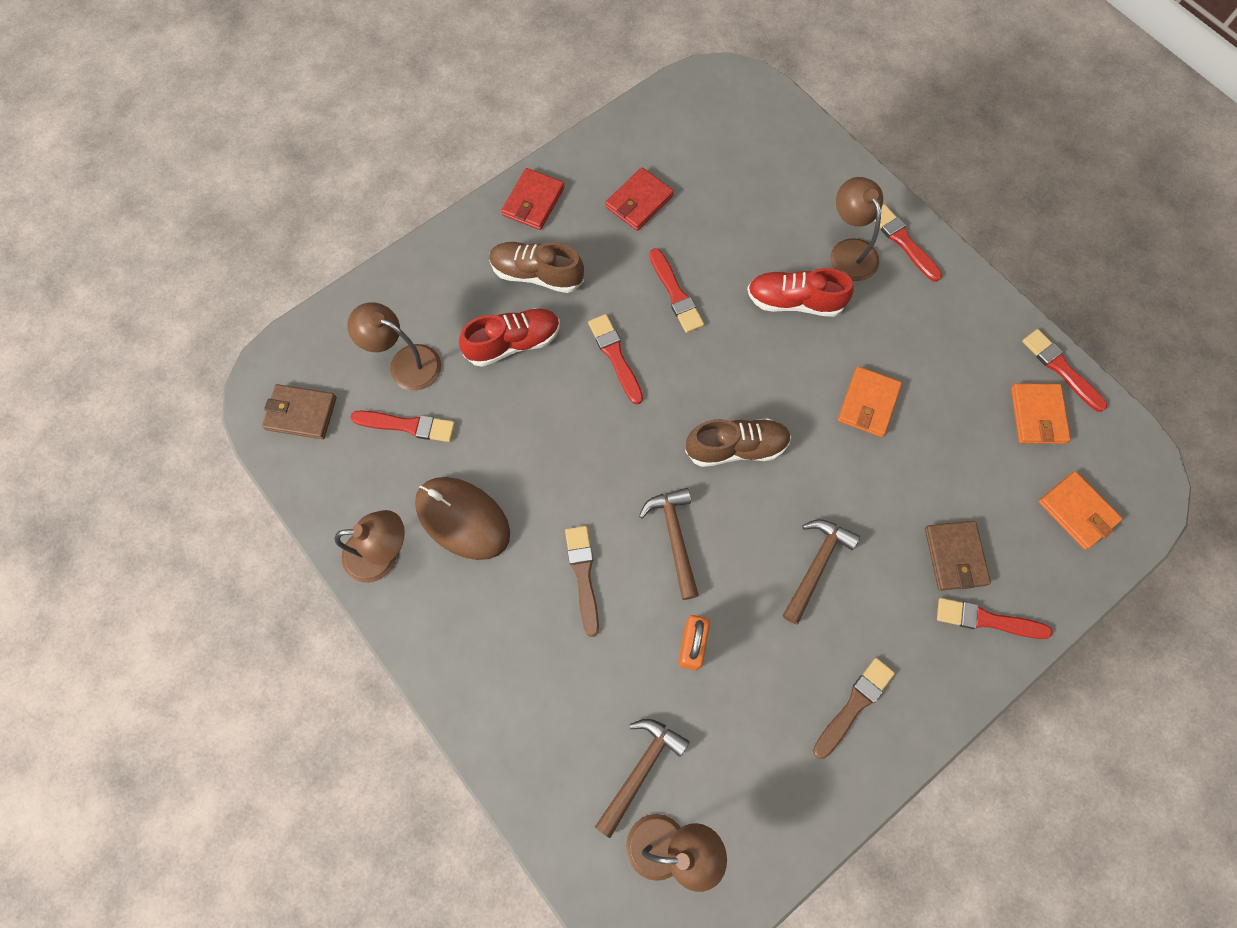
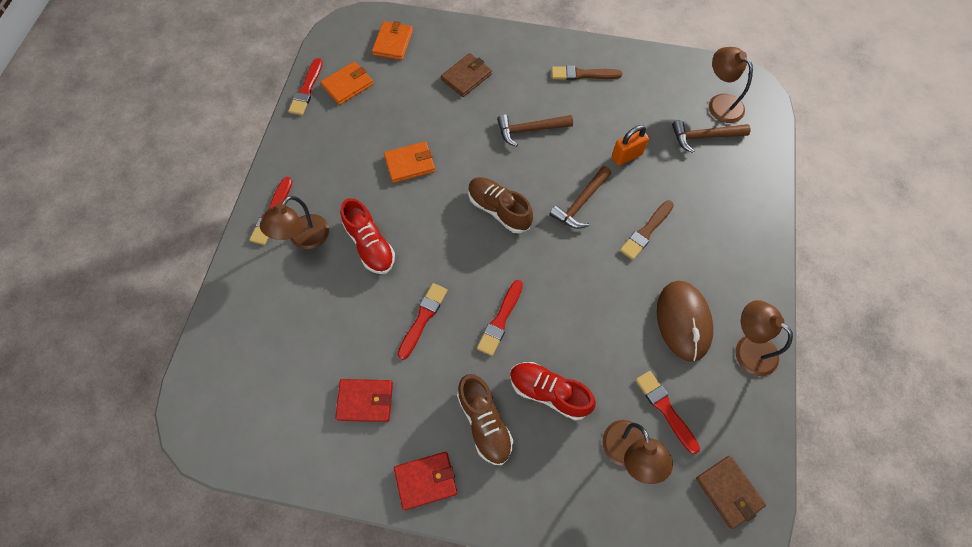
camera: 130 degrees left, 5 degrees down
red brush [937,598,1052,639] -> none

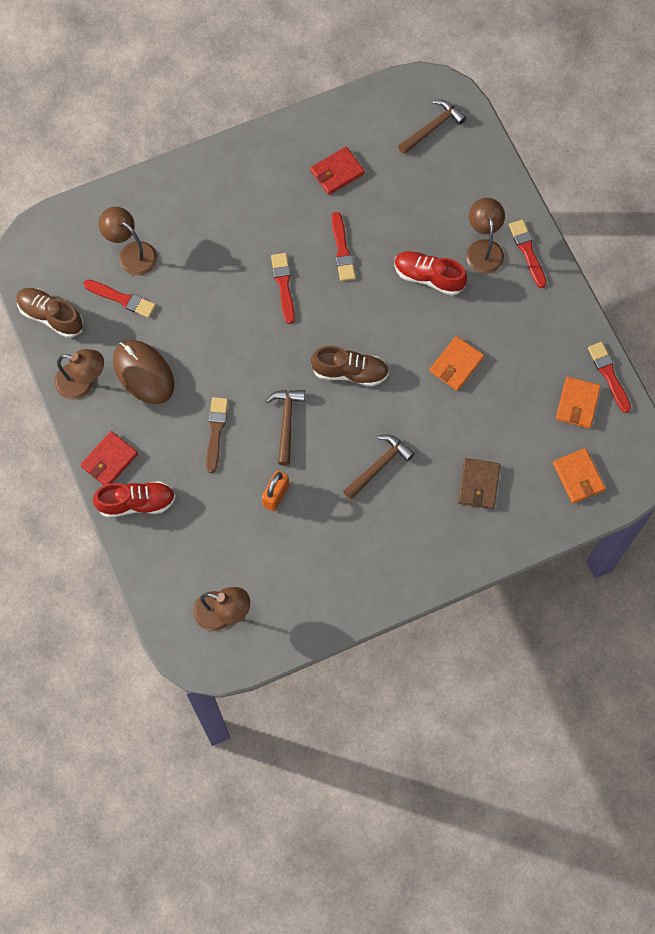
camera: 145 degrees right, 5 degrees up
red wallet [394,452,457,510] -> red wallet moved to [80,431,138,485]
brown shoe [457,374,513,465] -> brown shoe moved to [16,288,83,338]
red shoe [510,362,596,420] -> red shoe moved to [93,481,176,518]
brown brush [552,65,622,80] -> none
brown hammer [672,120,750,153] -> brown hammer moved to [398,100,467,154]
brown wallet [696,456,766,529] -> none

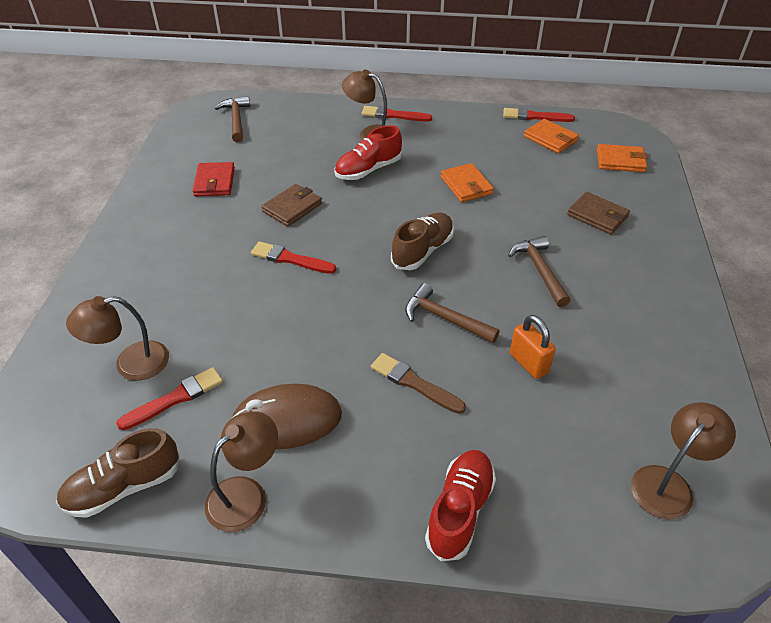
camera: 60 degrees left, 25 degrees down
red wallet [80,431,138,485] -> none
red brush [332,212,356,281] -> brown wallet [261,184,322,227]

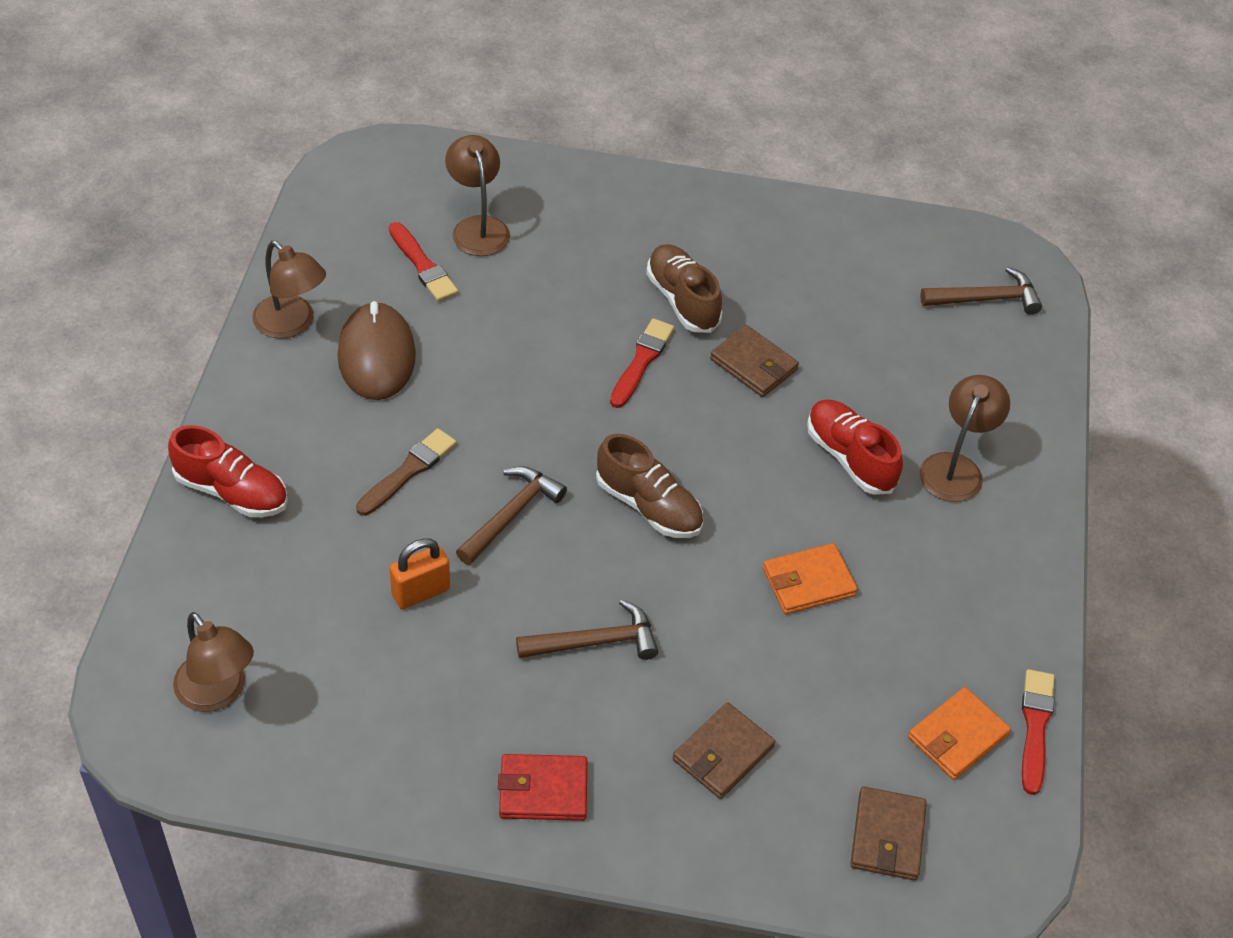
camera: 90 degrees right, 5 degrees up
brown shoe [56,428,180,518] -> brown shoe moved to [646,244,722,333]
red wallet [193,162,235,196] -> red wallet moved to [498,754,587,821]
red brush [361,106,432,122] -> none
orange wallet [597,144,648,172] -> brown wallet [850,787,927,881]

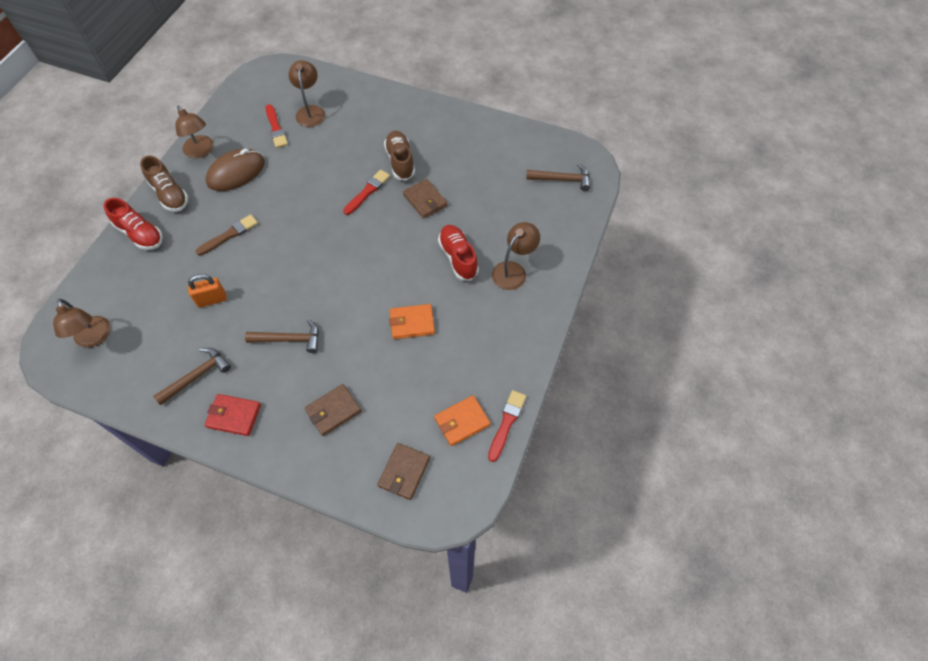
camera: 15 degrees right, 10 degrees up
brown mouse [337,301,416,400] -> brown mouse turned 45 degrees clockwise [206,149,265,191]
brown hammer [456,466,567,565] -> brown hammer moved to [153,348,231,405]
brown shoe [596,434,703,538] -> brown shoe moved to [140,156,188,212]

